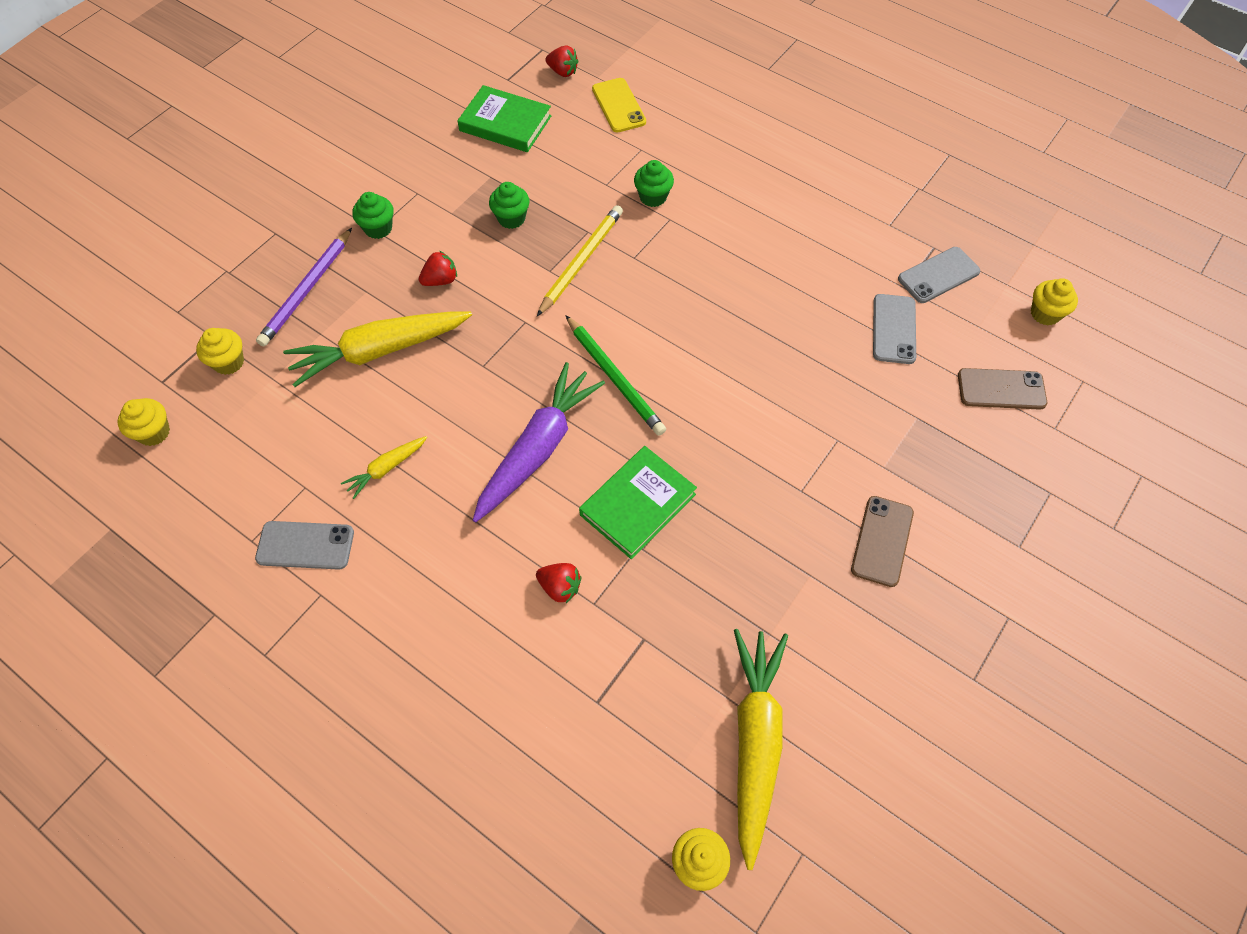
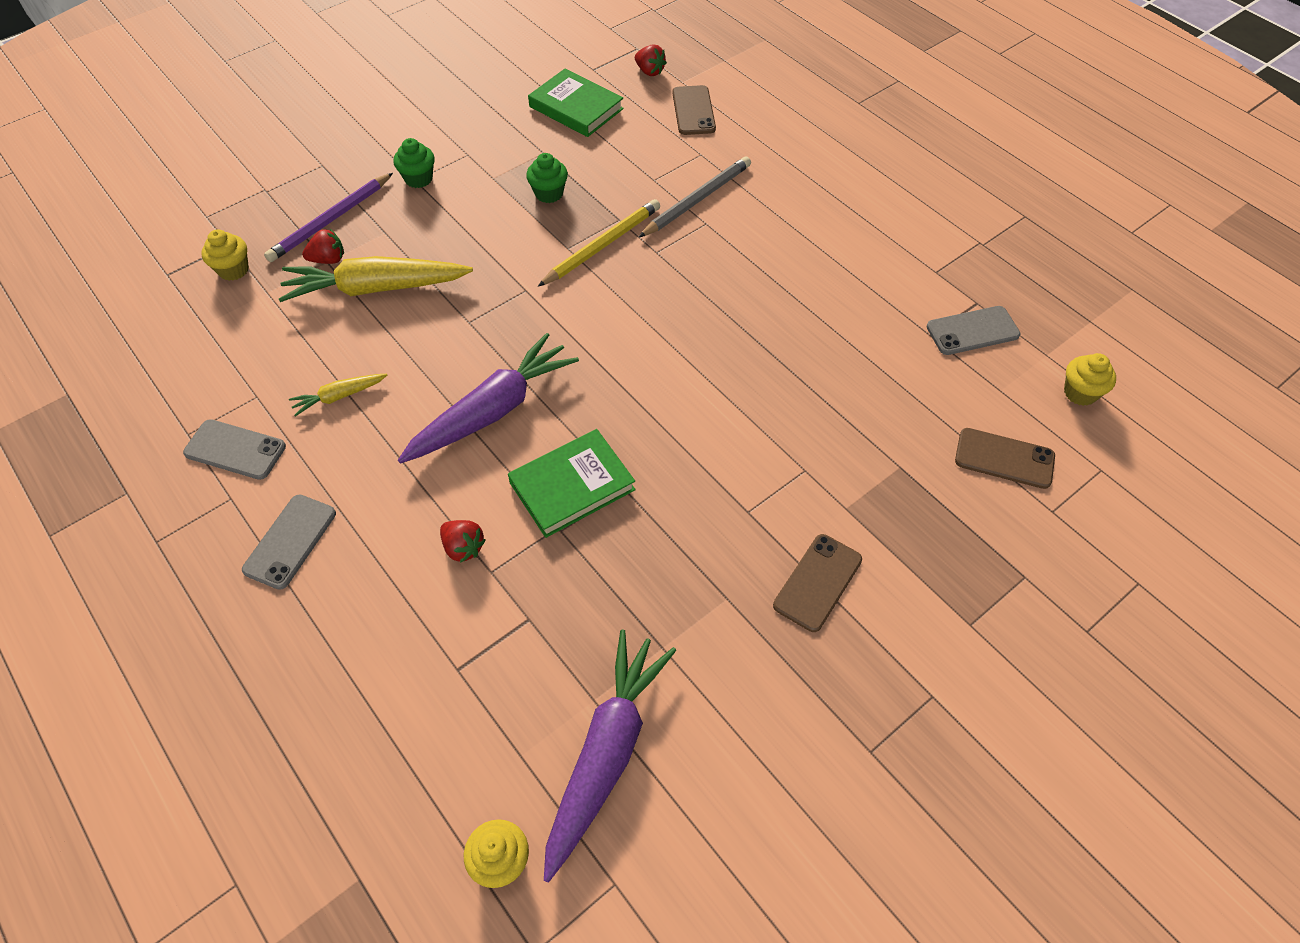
camera: 15 degrees right, 5 degrees down
yellow cupcake [118,398,170,446] -> none
red strawberry [418,251,457,286] -> red strawberry moved to [302,229,344,264]
green pencil [565,315,666,436] -> none
yellow phone [592,78,646,133] -> brown phone [672,85,716,135]
green cupcake [634,160,674,207] -> grey pencil [639,156,751,237]
yellow carrot [734,629,788,870] -> purple carrot [544,630,676,882]
grey phone [873,294,916,364] -> grey phone moved to [242,494,336,590]

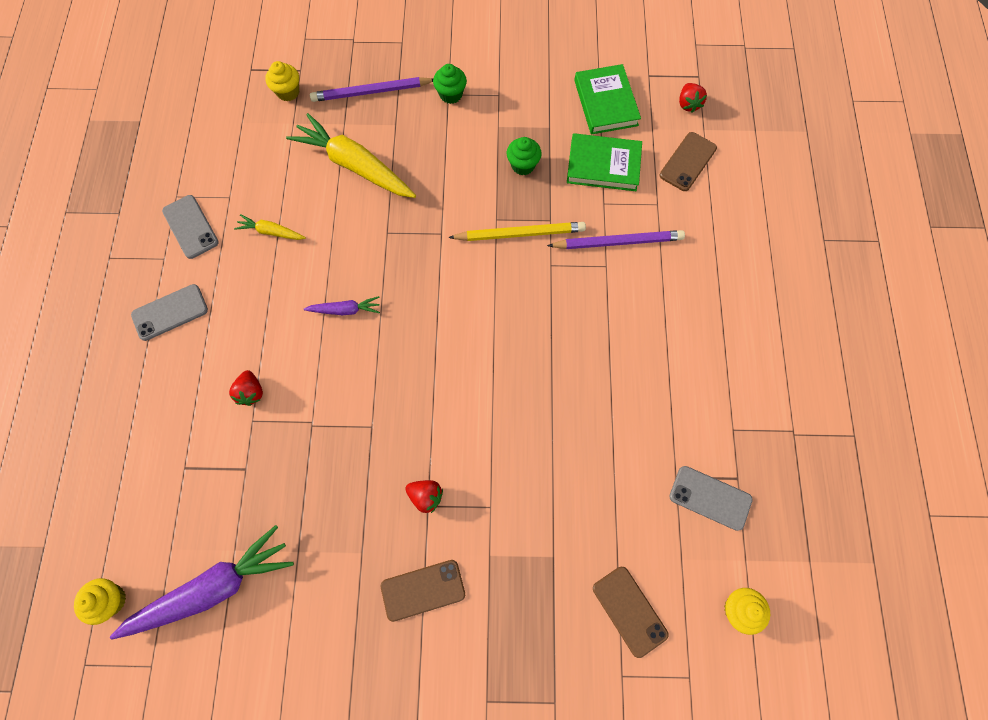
camera: 40 degrees right, 15 degrees up
red strawberry [302,229,344,264] -> red strawberry moved to [405,480,443,513]
purple carrot [398,333,579,463] -> purple carrot [304,296,380,315], size x0.48
green book [508,429,636,538] -> green book moved to [567,133,642,191]
grey pencil [639,156,751,237] -> purple pencil [547,230,685,249]

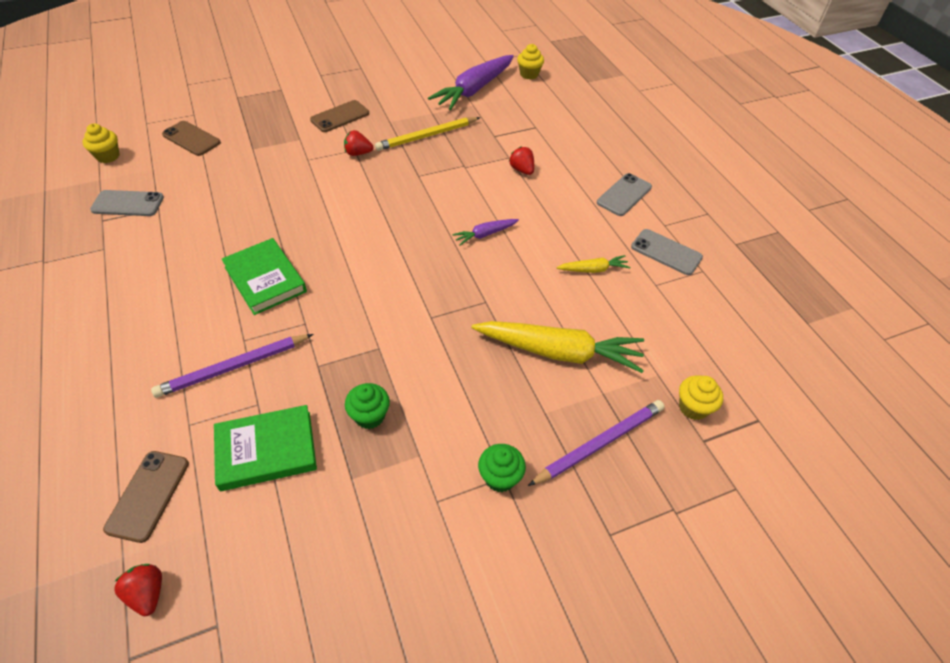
camera: 155 degrees right, 20 degrees down
yellow pencil [448,222,586,241] -> yellow pencil moved to [375,117,480,151]
green book [574,64,641,135] -> green book moved to [221,238,307,315]

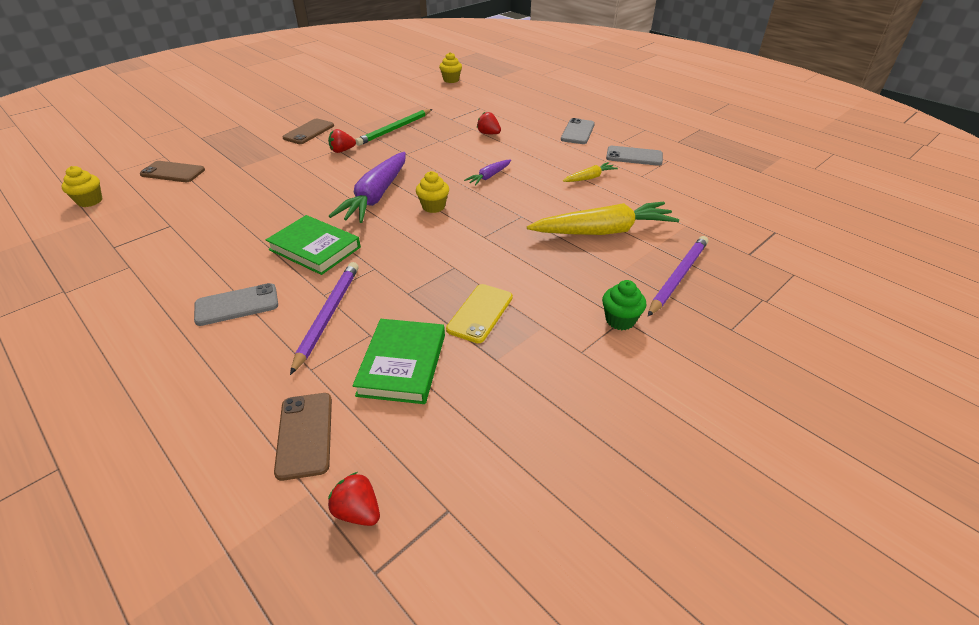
camera: 20 degrees left, 10 degrees down
grey phone [90,190,164,216] -> grey phone moved to [194,283,278,326]
purple pencil [151,334,313,398] -> purple pencil turned 150 degrees clockwise [290,262,358,375]
green book [214,405,317,491] -> green book turned 45 degrees counterclockwise [352,319,445,404]
green cupcake [345,383,390,429] -> yellow phone [446,284,513,343]
yellow pencil [375,117,480,151] -> green pencil [355,109,432,146]
purple carrot [428,55,514,110] -> purple carrot moved to [329,152,406,223]
yellow cupcake [679,375,723,420] -> yellow cupcake moved to [416,171,449,213]

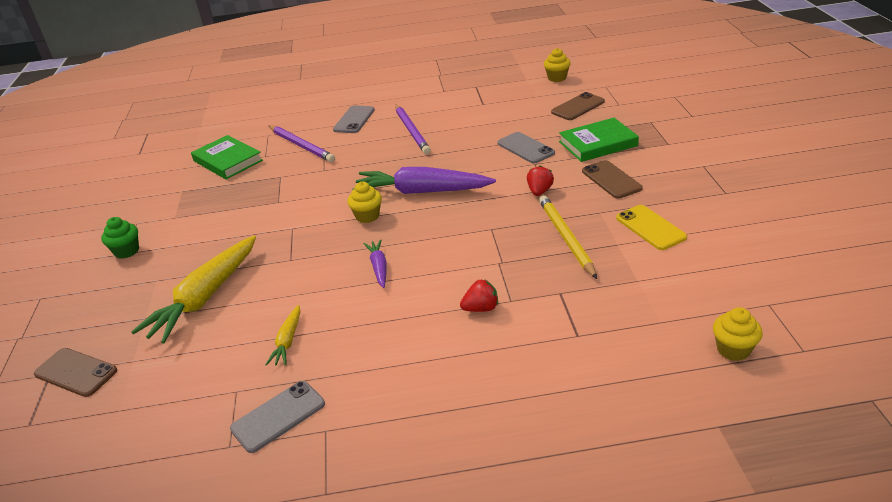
camera: 130 degrees right, 5 degrees down
green book [266,215,361,275] -> green book moved to [559,118,639,162]
brown phone [274,393,332,481] -> brown phone moved to [34,348,117,397]
red strawberry [328,472,380,526] -> none
purple carrot [329,152,406,223] -> purple carrot turned 45 degrees counterclockwise [352,167,496,194]
green pencil [355,109,432,146] -> yellow pencil [539,196,597,279]
yellow phone [446,284,513,343] -> yellow phone moved to [616,205,687,250]
grey phone [561,118,595,144] -> grey phone moved to [497,132,555,164]
purple pencil [648,236,708,316] -> purple pencil moved to [395,104,431,154]

